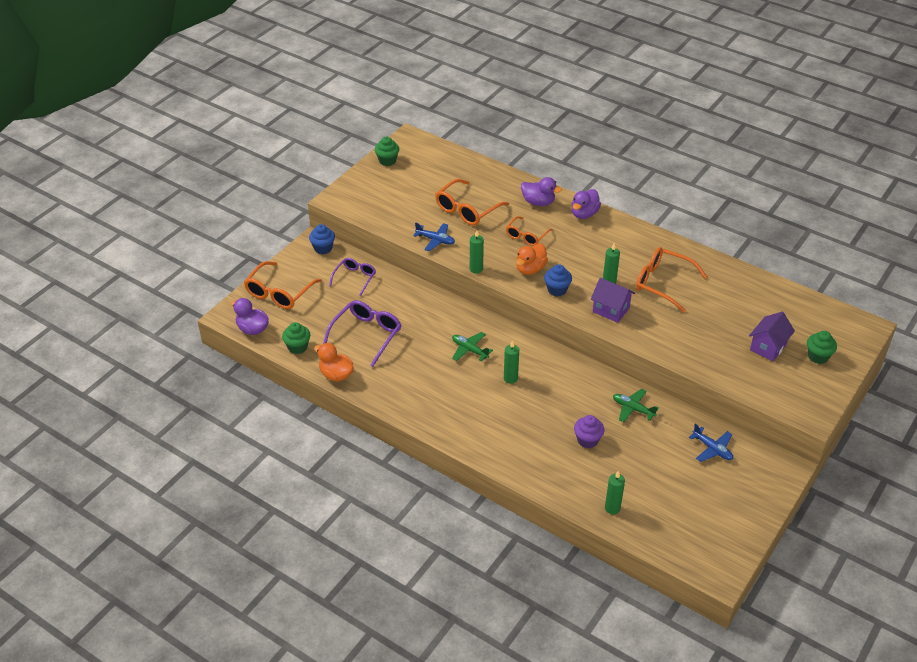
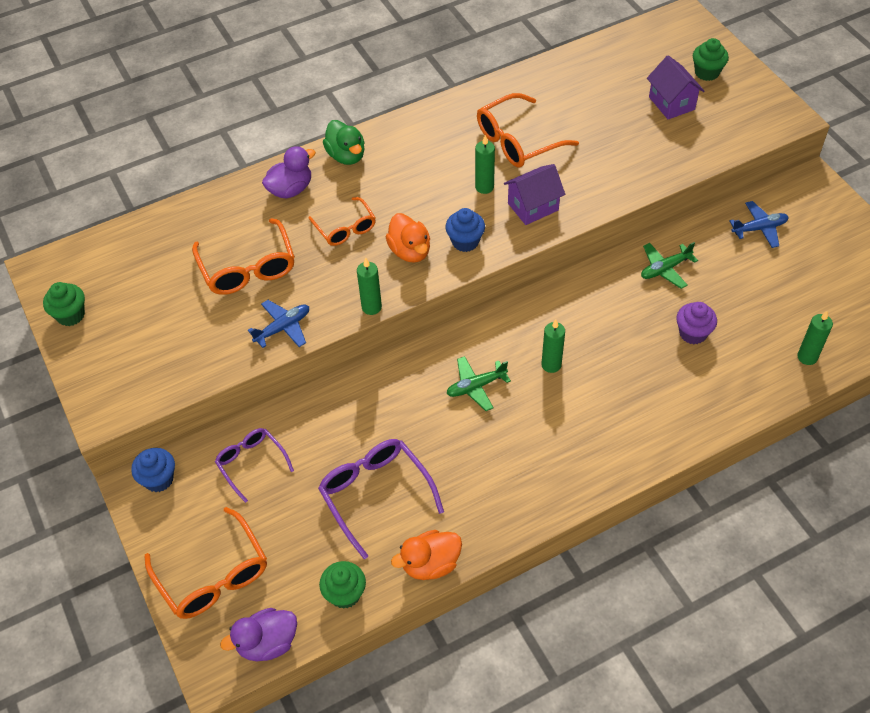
camera: 60 degrees left, 10 degrees up
purple duck [571,189,601,219] -> green duck [323,120,365,165]

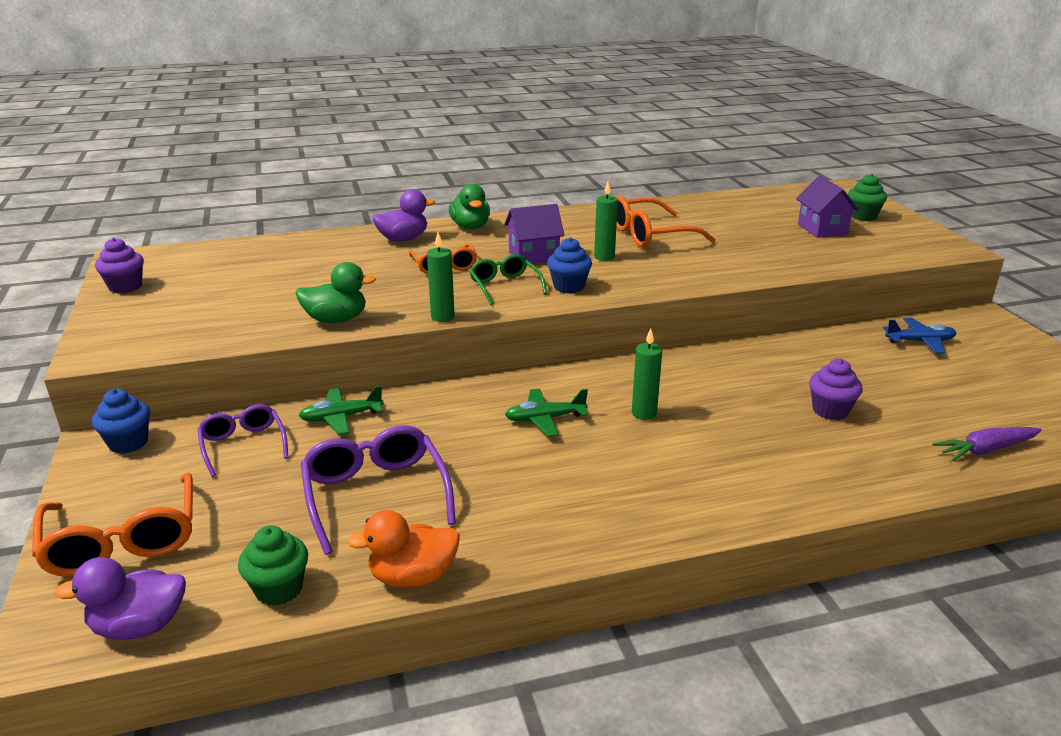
camera: 10 degrees right, 25 degrees down
green cupcake [43,282,85,326] -> purple cupcake [95,237,144,294]
orange glasses [192,218,295,295] -> none
blue plane [248,300,309,348] -> green duck [295,262,376,323]
orange duck [386,213,430,263] -> green glasses [469,254,547,305]
purple house [504,164,565,225] -> purple house moved to [504,204,564,264]
green plane [641,242,698,289] -> green plane moved to [299,385,384,435]
green candle [797,311,833,365] -> purple carrot [932,427,1042,461]

